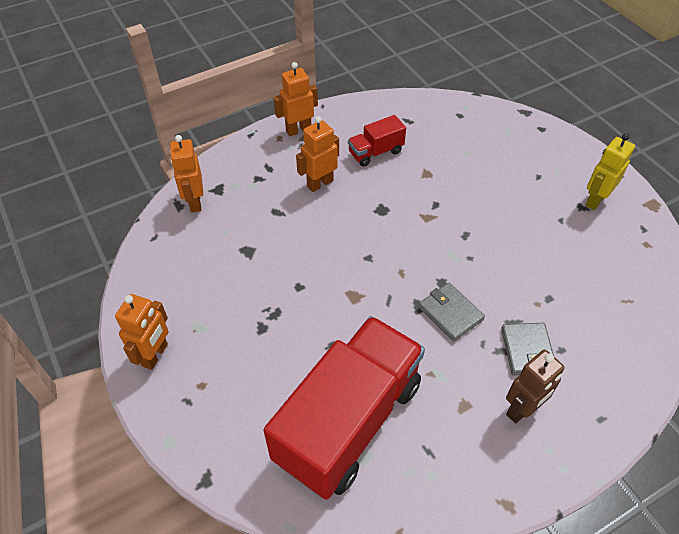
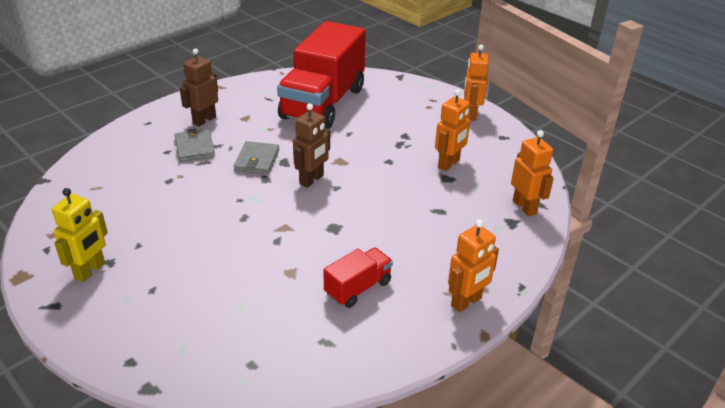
camera: 165 degrees right, 15 degrees down
orange robot [296,116,339,192] -> orange robot moved to [435,89,471,171]
grey wallet [418,283,485,342] -> grey wallet turned 60 degrees clockwise [234,141,279,175]
none -> brown robot [293,104,330,188]

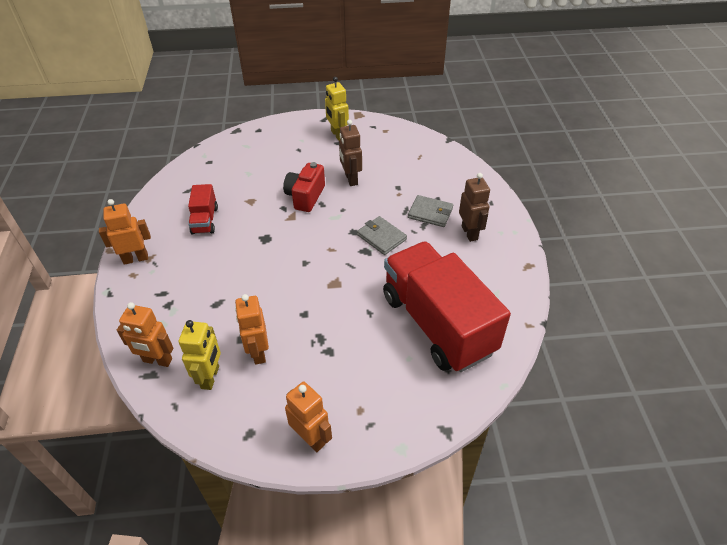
camera: 130 degrees right, 10 degrees up
brown robot [293,104,330,188] -> brown robot moved to [339,120,362,186]
orange robot [448,219,499,312] -> orange robot turned 75 degrees clockwise [99,199,151,265]
none -> yellow robot [179,320,221,390]
none -> red camera [283,162,325,212]

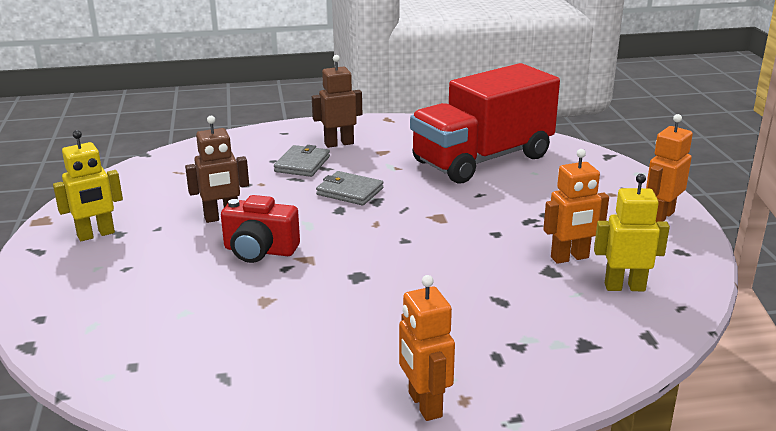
camera: 95 degrees left, 20 degrees down
orange robot [117,302,173,367] -> none
red truck [188,184,218,235] -> none
grey wallet [357,216,407,255] -> grey wallet turned 75 degrees clockwise [316,171,383,205]

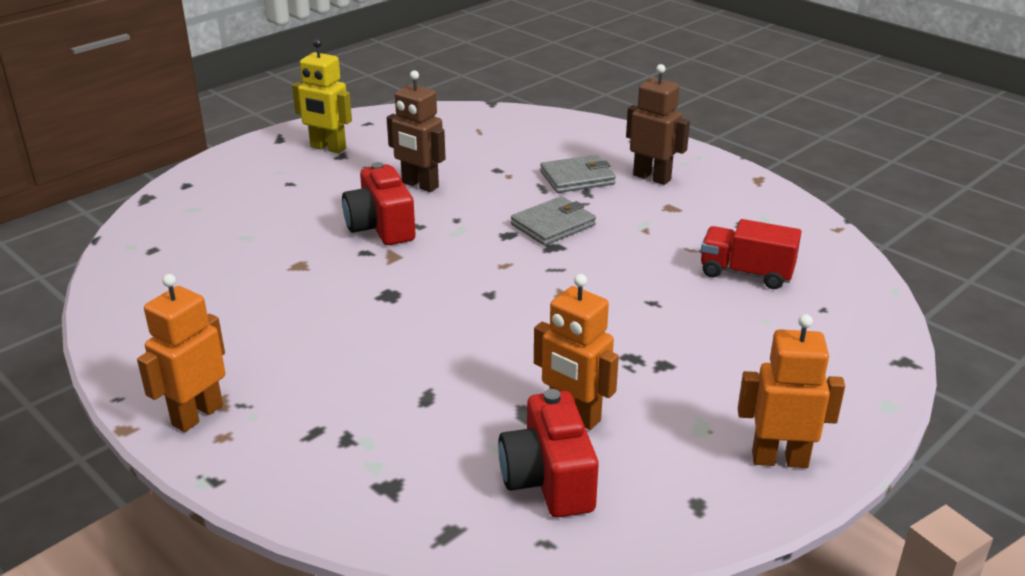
camera: 55 degrees right, 5 degrees up
grey wallet [316,171,383,205] -> grey wallet turned 60 degrees clockwise [511,196,596,246]
red truck [410,63,560,184] -> red truck [701,219,802,289], size x0.44
yellow robot [594,174,670,291] -> red camera [498,389,599,518]

